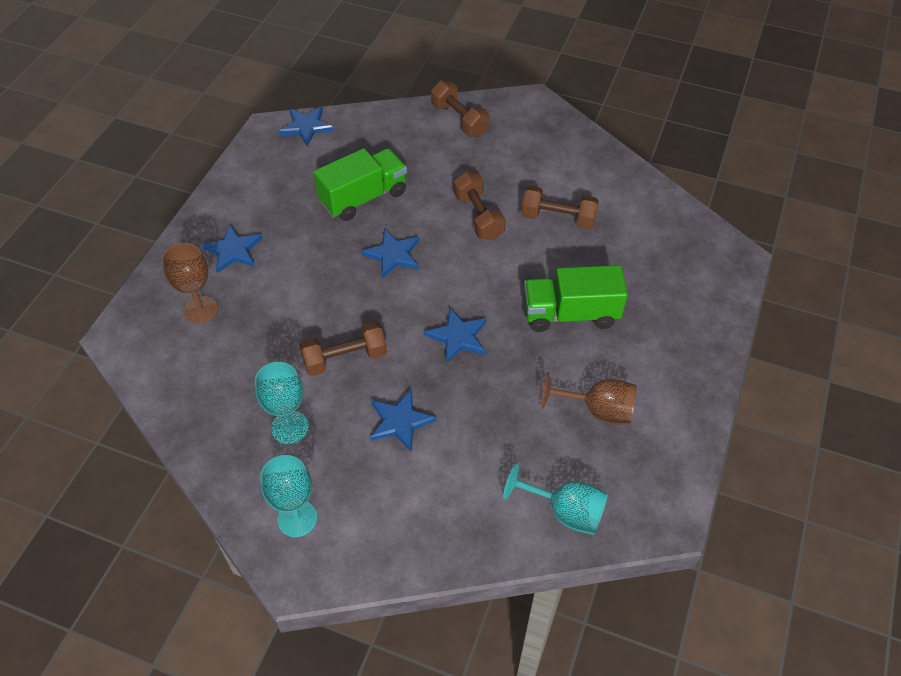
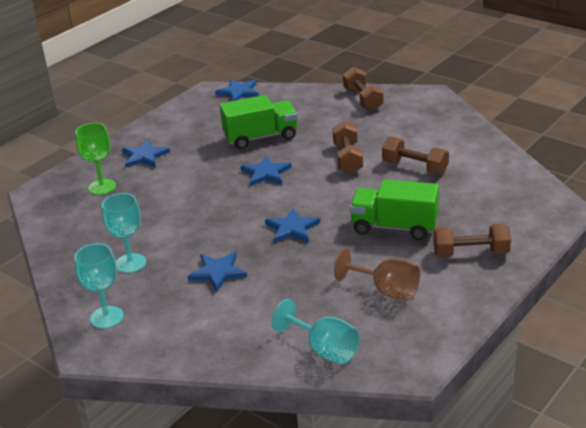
camera: 20 degrees right, 20 degrees down
brown goblet [162,243,218,324] -> green goblet [75,123,116,195]
brown dumbbell [299,321,387,376] -> brown dumbbell moved to [433,224,511,258]

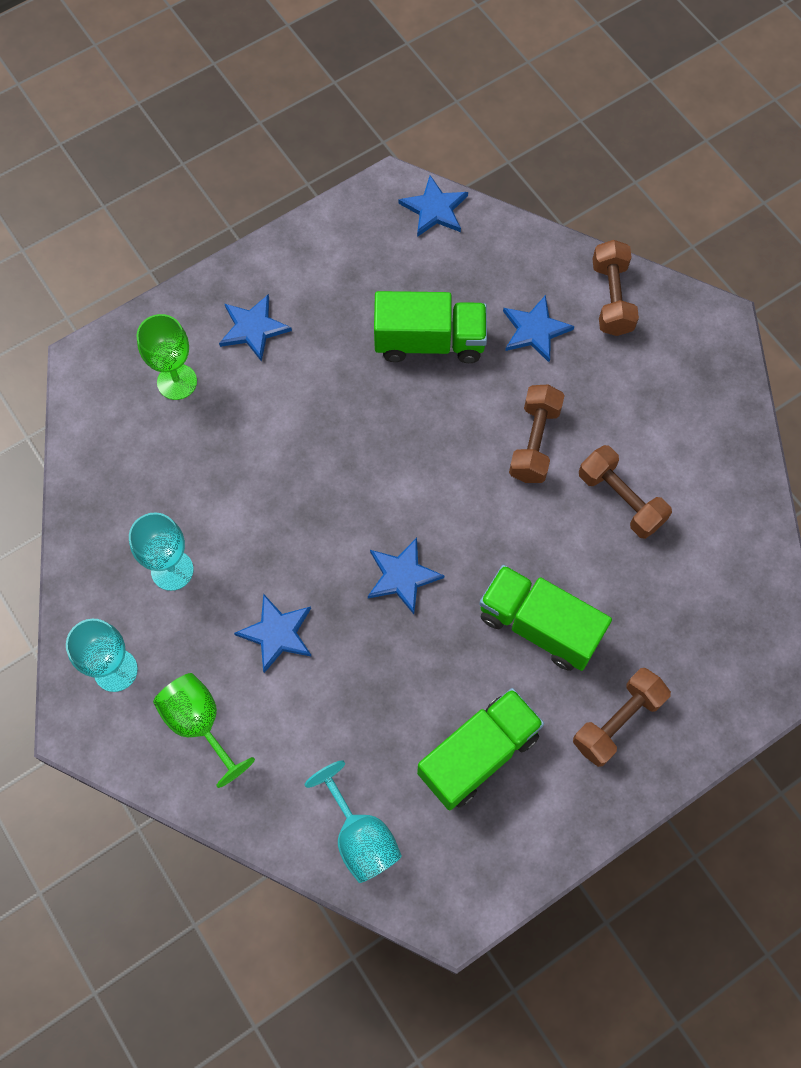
camera: 15 degrees right, 35 degrees up
blue star [241,156,292,186] -> blue star moved to [503,295,574,362]
brown goblet [334,249,420,300] -> green truck [417,688,544,810]
brown dumbbell [433,224,511,258] -> brown dumbbell turned 60 degrees counterclockwise [573,668,671,767]
none -> green goblet [153,673,255,788]

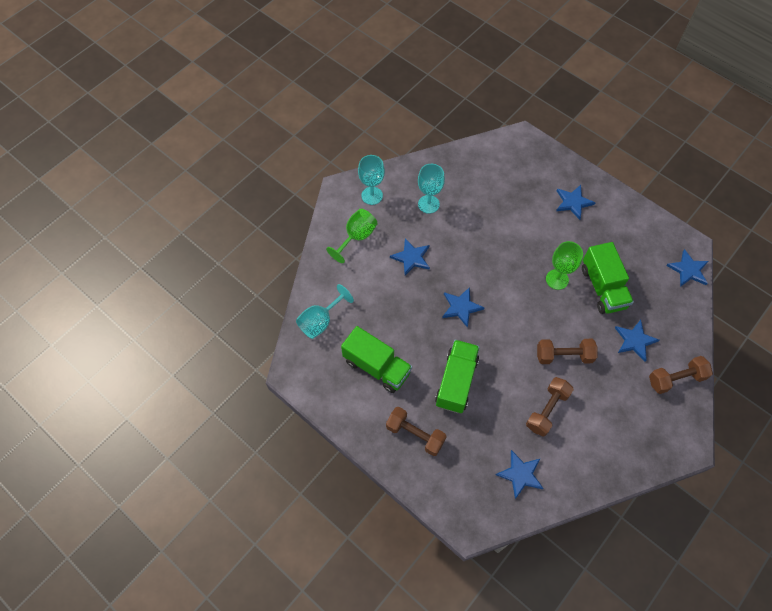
camera: 75 degrees right, 5 degrees down
green goblet [136,314,197,400] -> green goblet moved to [546,241,583,290]
none -> blue star [496,450,544,499]

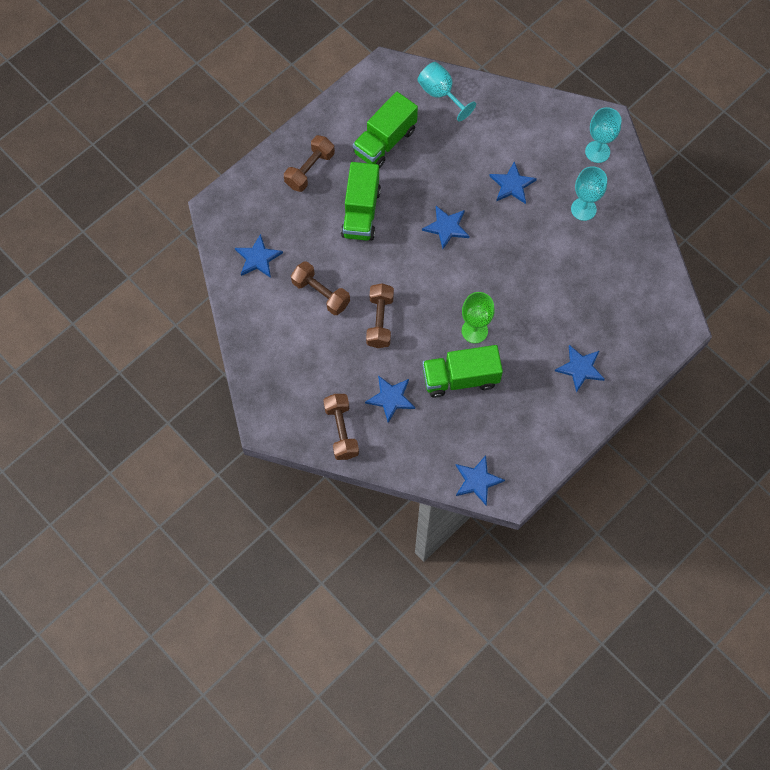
camera: 95 degrees right, 5 degrees up
green goblet [326,209,378,263] -> none
green truck [435,340,480,413] -> green truck turned 75 degrees clockwise [341,162,381,241]

